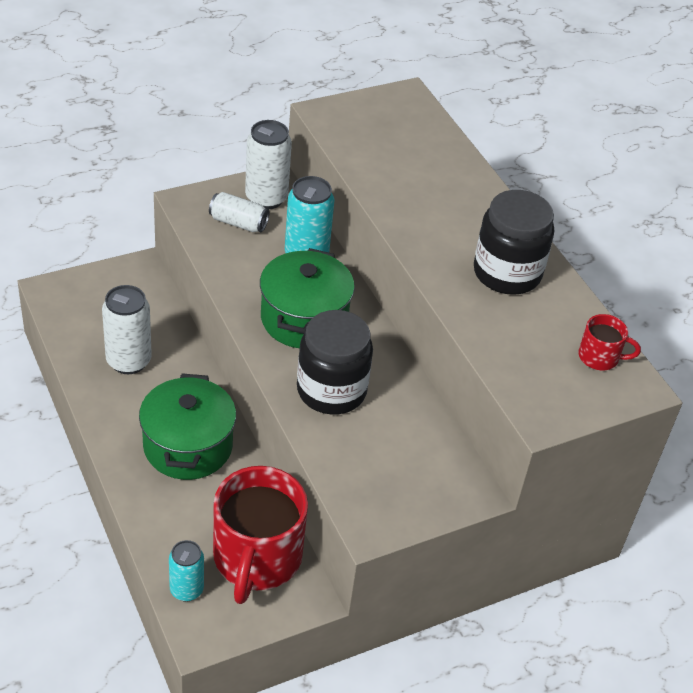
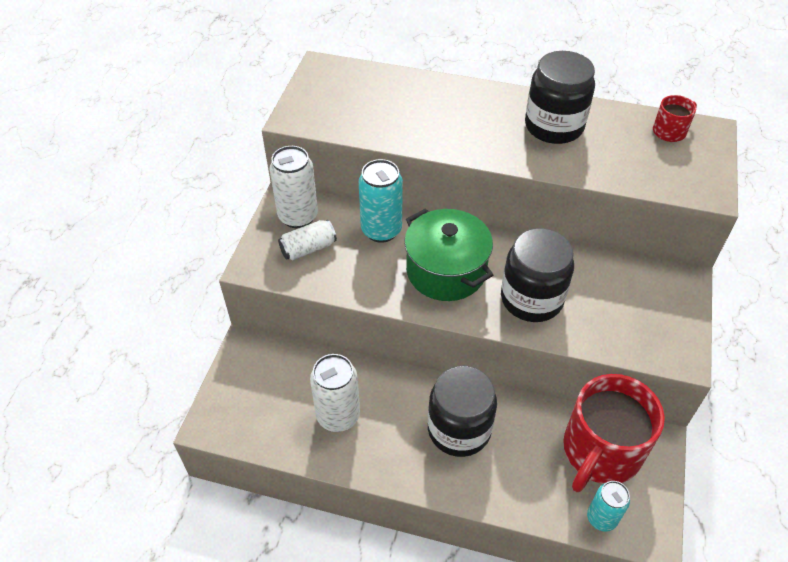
camera: 45 degrees left, 5 degrees up
green pot [139,373,236,480] -> black jar [428,366,497,457]
red mug [213,466,308,604] -> red mug turned 75 degrees clockwise [563,374,665,492]

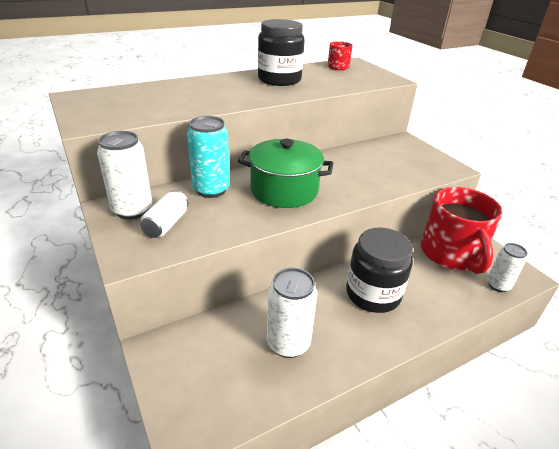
camera: 45 degrees left, 15 degrees down
black jar [501,228,574,322] -> none
turquoise can [587,481,630,532] -> white can [487,243,527,292]

